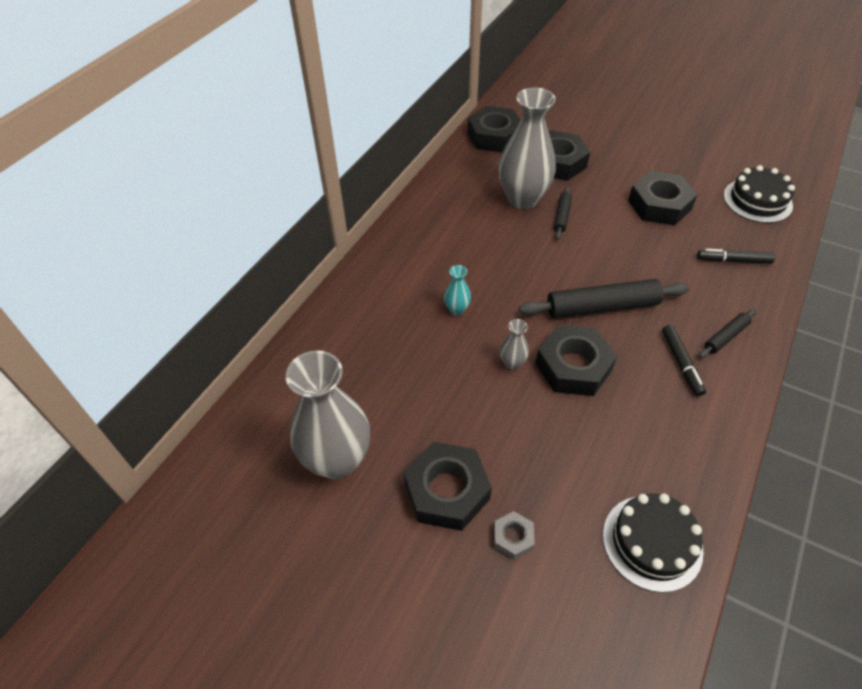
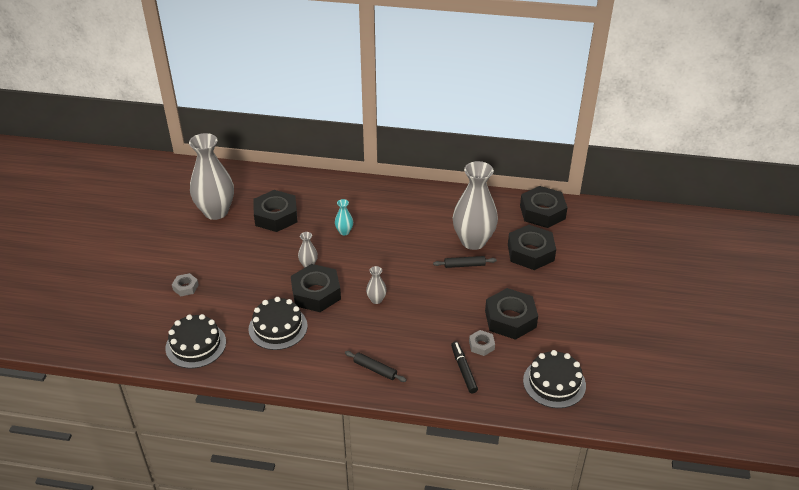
camera: 70 degrees right, 10 degrees down
black nut [404,442,492,531] -> black nut moved to [253,190,298,232]
black rolling pin [519,279,689,318] -> grey vase [366,266,387,304]
black marker [662,325,706,396] -> none
none -> black cake [249,297,308,350]
none -> grey nut [469,330,495,356]

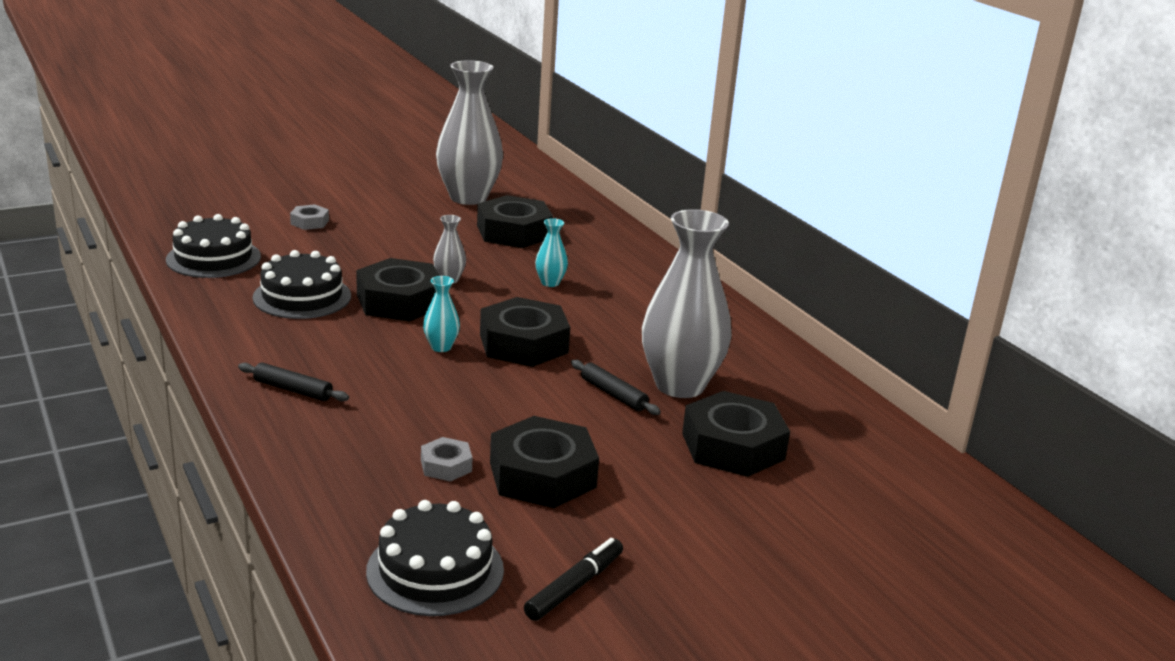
camera: 50 degrees right, 15 degrees down
black rolling pin [345,351,407,382] -> black rolling pin turned 60 degrees counterclockwise [238,363,349,401]
grey vase [366,266,387,304] -> turquoise vase [423,276,460,352]
black marker [451,341,478,393] -> black marker moved to [524,538,623,621]
black nut [520,186,568,228] -> black nut moved to [480,297,570,367]

